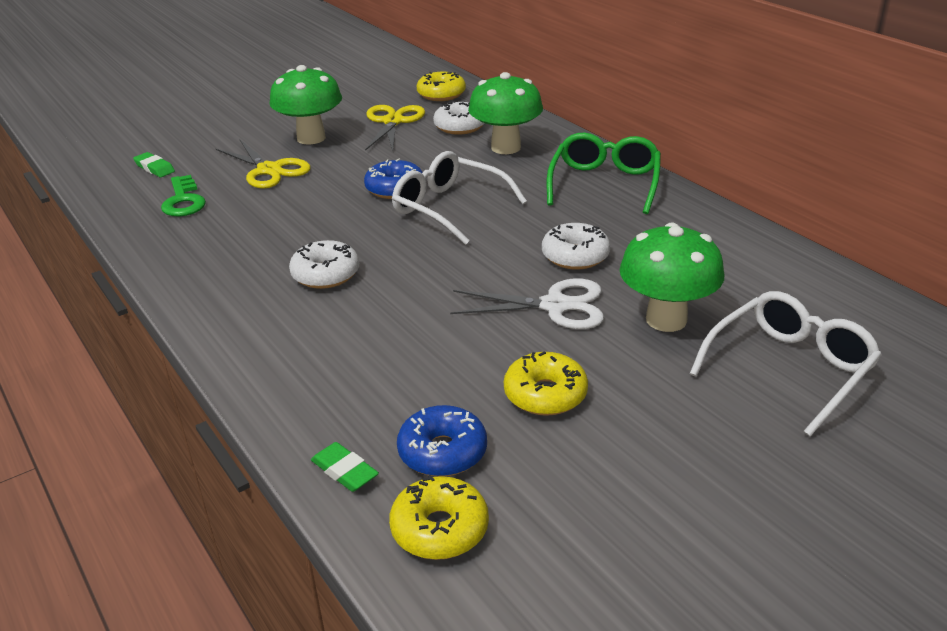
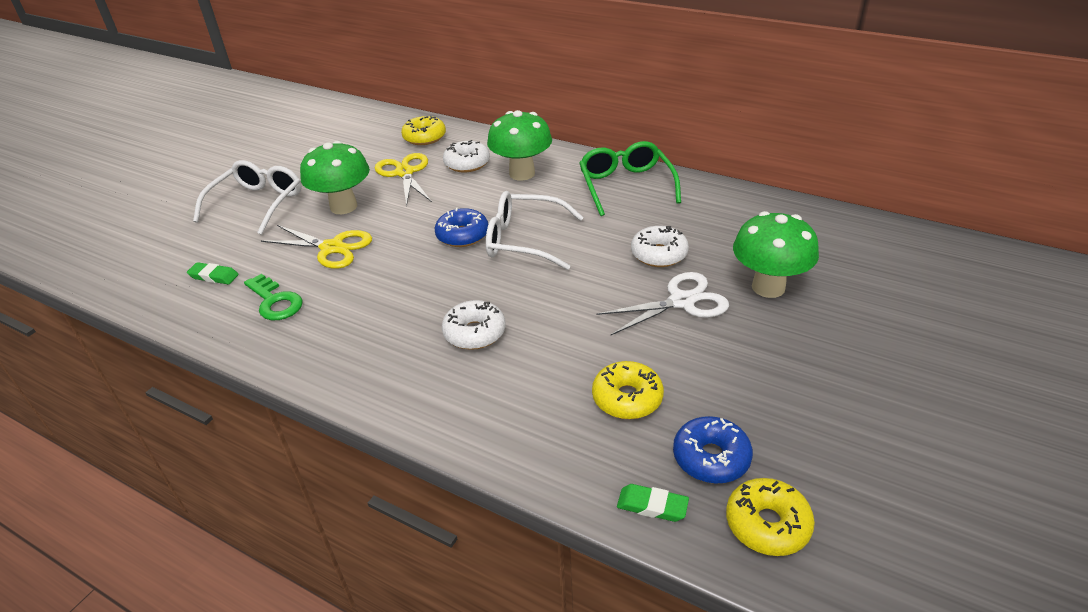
camera: 25 degrees left, 5 degrees up
yellow donut [504,351,588,416] -> yellow donut moved to [592,361,664,419]
white glasses [690,291,882,436] -> white glasses moved to [193,160,302,235]

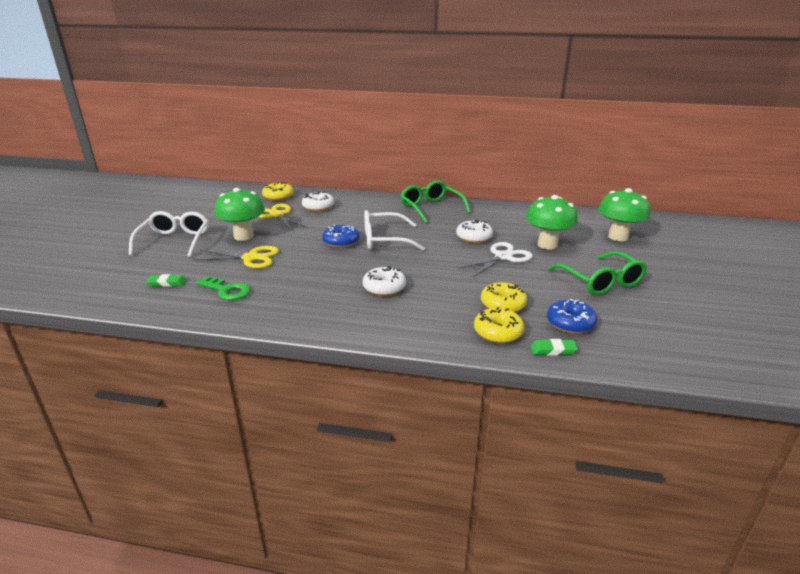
camera: 20 degrees left, 10 degrees down
green mushroom [487,110,552,181] -> green mushroom moved to [598,188,650,241]
yellow donut [726,478,815,556] -> yellow donut moved to [474,307,525,343]
none -> green glasses [548,251,647,295]

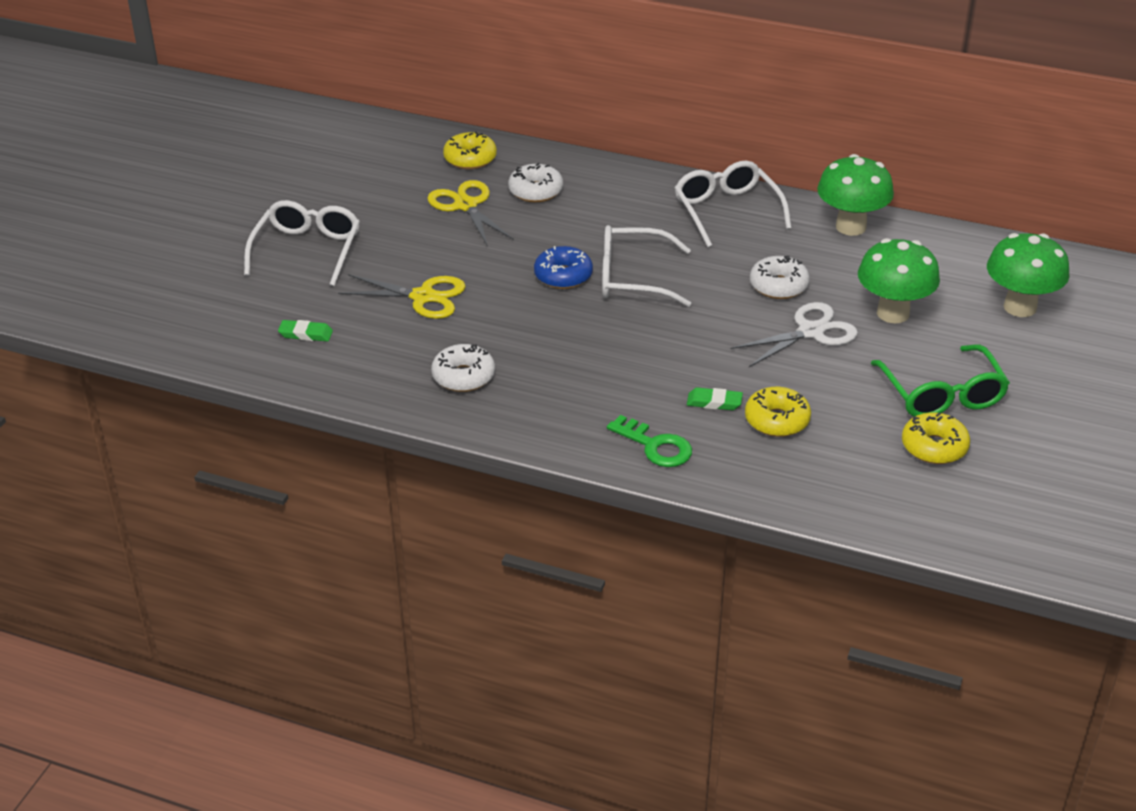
camera: 10 degrees right, 10 degrees up
green key [196,276,251,300] -> green key moved to [607,415,692,467]
green mushroom [215,188,265,241] -> green mushroom moved to [817,154,894,236]
white donut [363,266,406,296] -> white donut moved to [431,344,495,392]
green glasses [400,180,471,224] -> white glasses [675,161,792,248]
yellow donut [474,307,525,343] -> yellow donut moved to [902,412,970,464]
green eraser [530,339,578,356] -> green eraser moved to [687,387,743,410]
blue donut [547,299,597,334] -> none

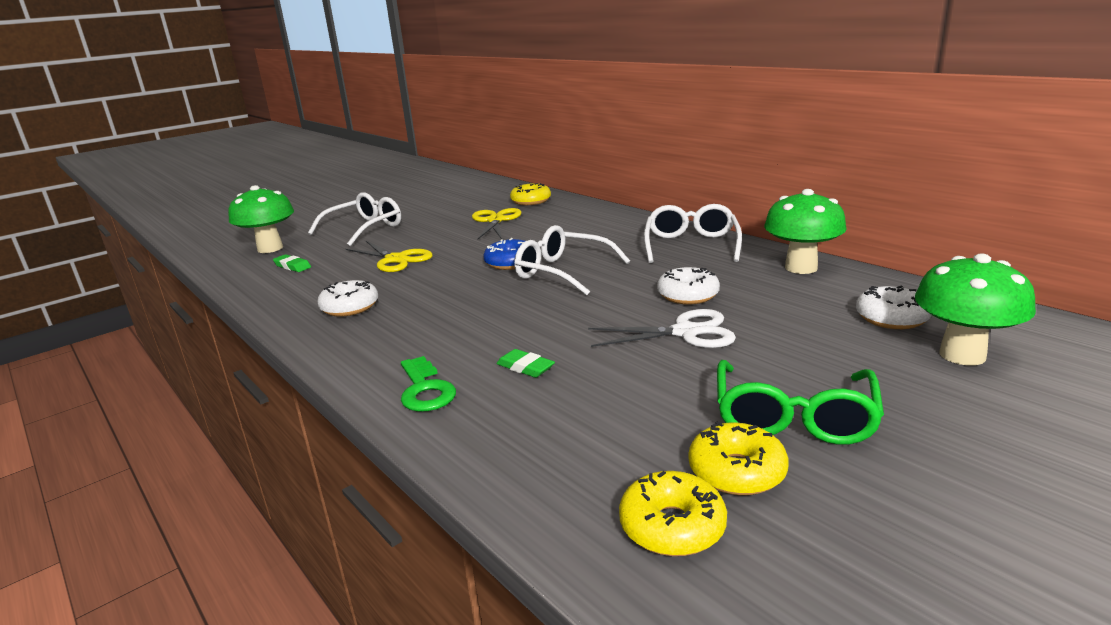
camera: 30 degrees right, 15 degrees down
white donut [508,163,563,202] -> white donut moved to [856,286,932,329]
yellow donut [745,387,811,437] -> yellow donut moved to [619,471,727,556]
green mushroom [858,238,940,323] -> green mushroom moved to [228,185,294,253]

